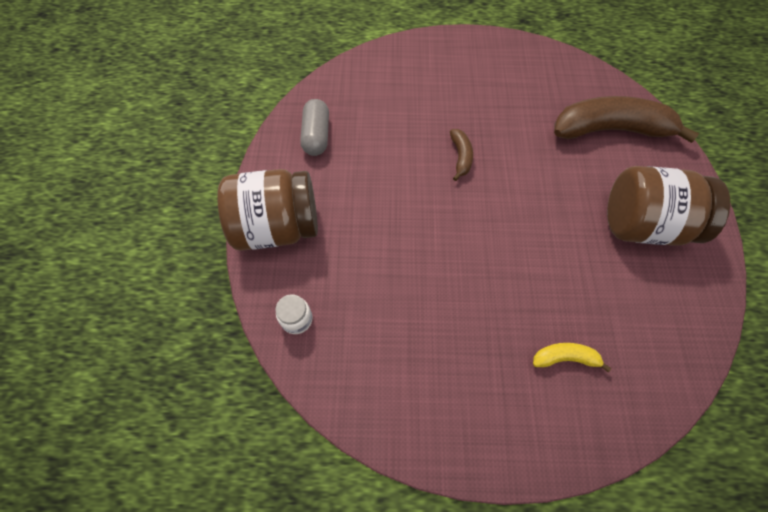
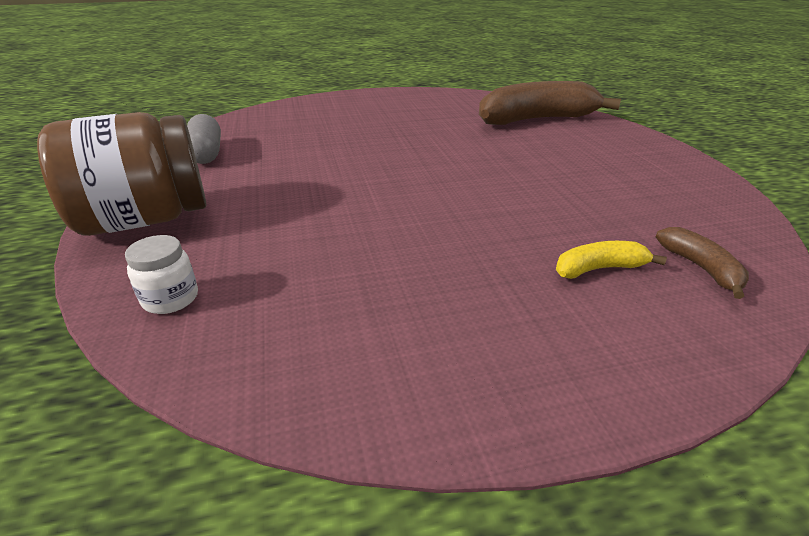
camera: 15 degrees left, 30 degrees down
brown banana [450,129,473,181] -> brown banana moved to [656,227,749,299]
brown jar [607,166,730,246] -> none

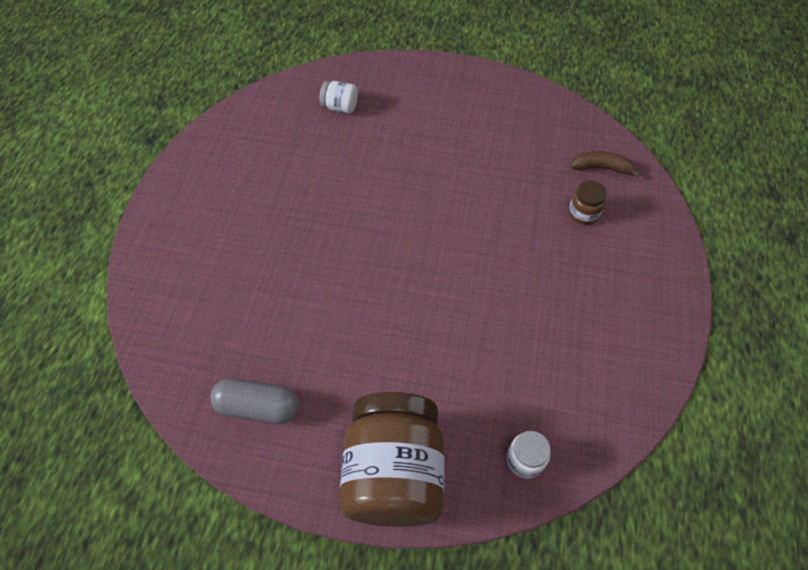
camera: 65 degrees left, 25 degrees up
brown banana [479,81,621,125] -> white jar [320,81,358,114]
yellow banana [556,241,667,279] -> brown jar [569,181,607,225]

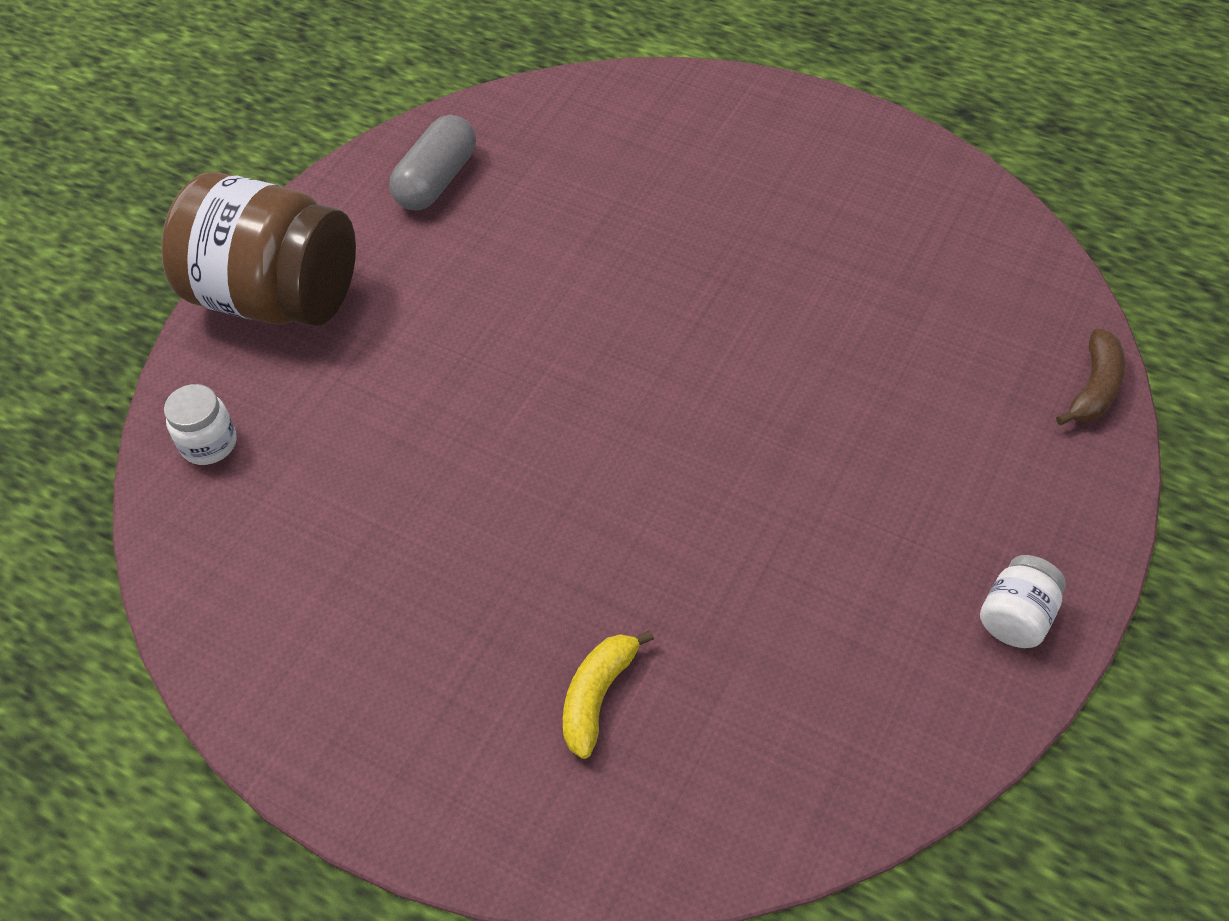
camera: 110 degrees right, 5 degrees down
white jar [320,81,358,114] -> white jar moved to [980,555,1066,648]
brown jar [569,181,607,225] -> yellow banana [563,630,654,759]
brown banana [571,151,641,178] -> brown banana moved to [1056,329,1125,425]

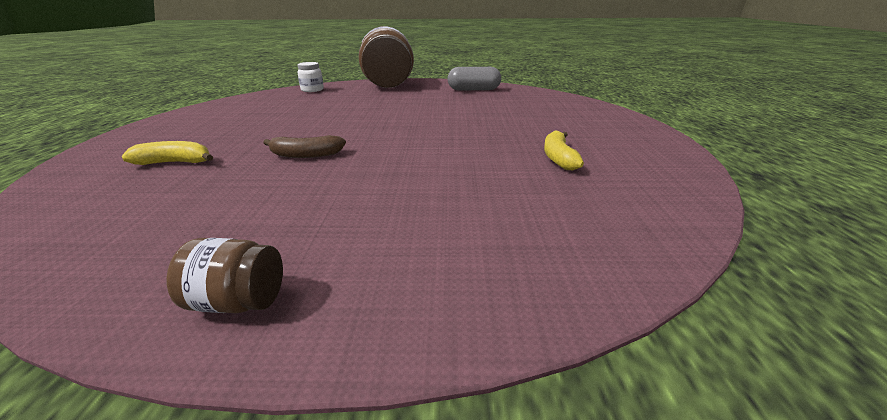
camera: 60 degrees right, 25 degrees down
white jar [980,555,1066,648] -> brown jar [166,238,283,313]
brown banana [1056,329,1125,425] -> brown banana moved to [263,135,346,158]
none -> yellow banana [544,130,584,170]

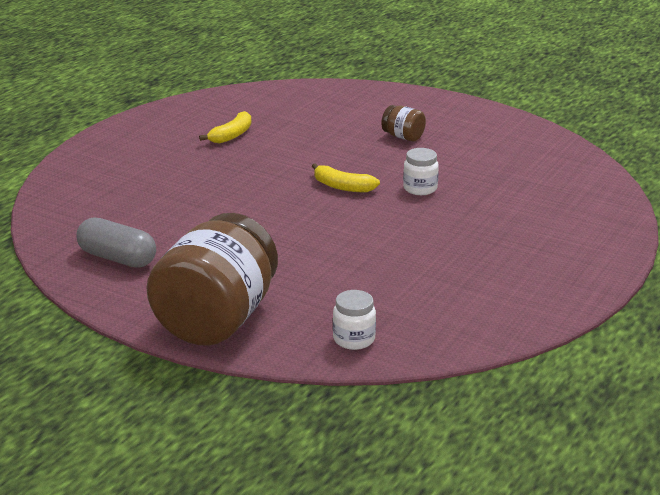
camera: 150 degrees left, 0 degrees up
yellow banana [122,141,213,165] -> yellow banana moved to [312,163,380,192]
brown jar [166,238,283,313] -> brown jar moved to [381,105,426,141]
brown banana [263,135,346,158] -> white jar [403,148,439,195]

